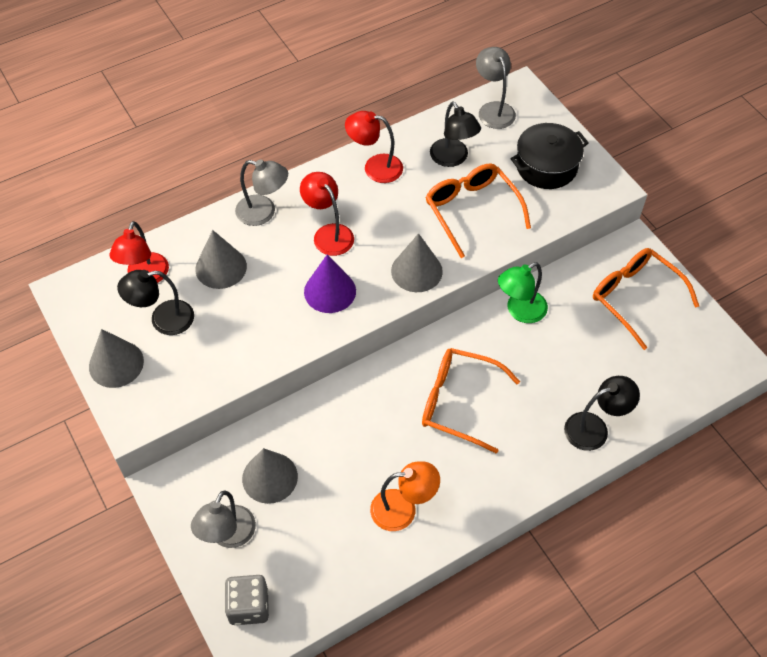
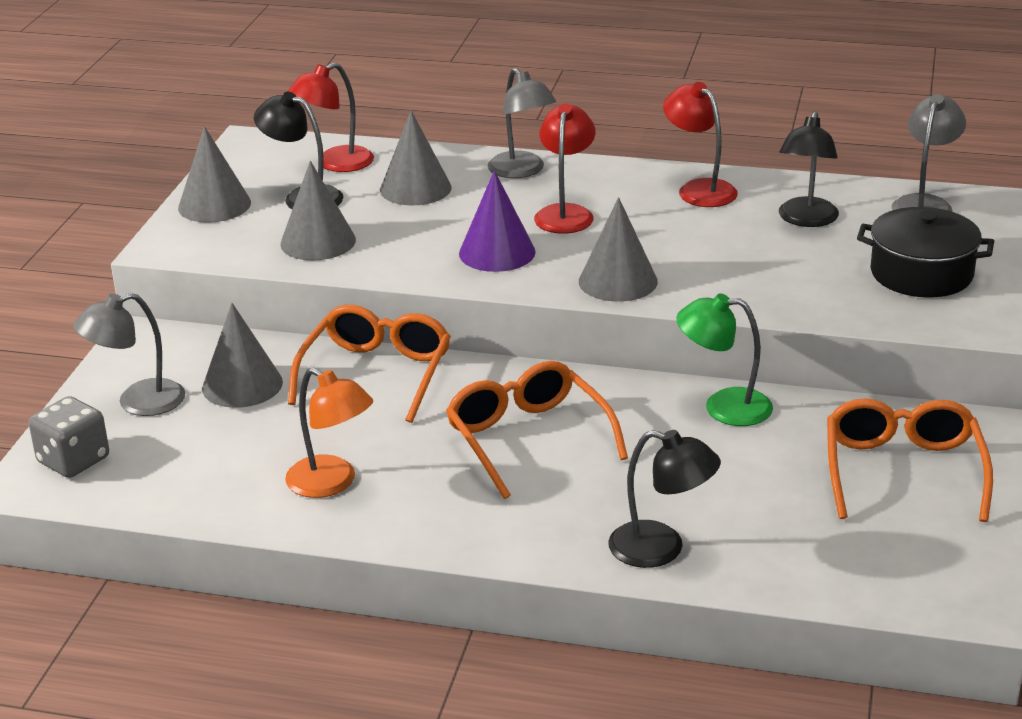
camera: 45 degrees right, 25 degrees down
orange glasses [425,163,531,258] -> orange glasses moved to [288,305,451,423]
none -> grey cone [280,161,356,260]

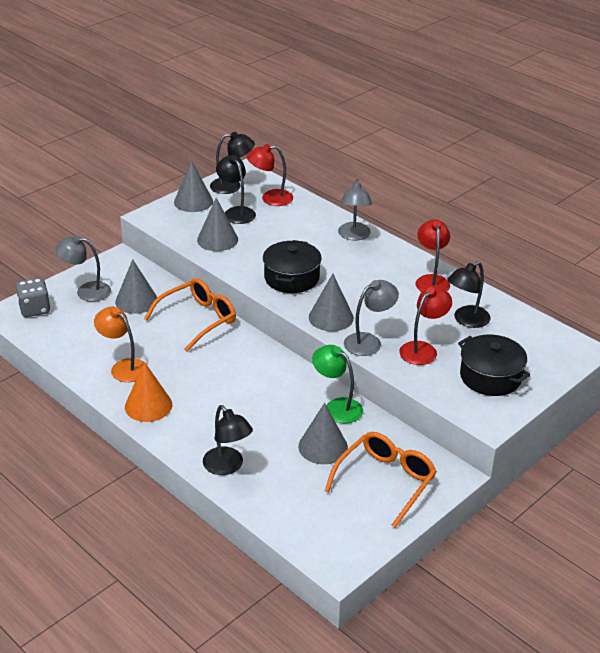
camera: 30 degrees right, 5 degrees up
orange lamp [285,367,373,498] -> orange lamp turned 150 degrees clockwise [94,307,144,382]
grey cone [380,111,452,205] -> grey cone moved to [298,403,348,464]
orange glasses [446,361,628,499] -> none
purple cone [459,170,536,272] -> black pot [263,240,322,293]
red lamp [534,104,595,234] -> red lamp moved to [399,286,452,365]
grey lamp [892,94,966,212] -> grey lamp moved to [344,280,399,356]
none -> orange cone [125,362,172,422]
none -> black lamp [210,132,255,194]

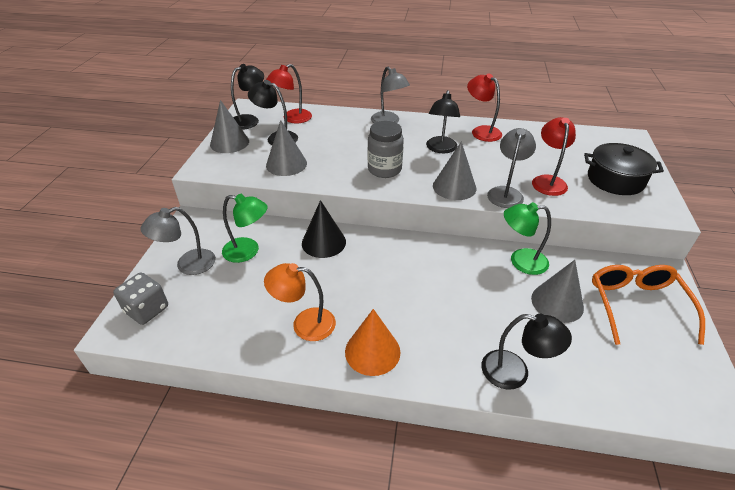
camera: 35 degrees left, 5 degrees up
grey cone [115,259,157,314] -> green lamp [222,194,268,263]
orange glasses [144,278,236,352] -> black cone [302,200,346,258]
black pot [263,240,322,293] -> grey jar [368,121,404,178]
black lamp [447,261,491,328] -> black lamp moved to [426,90,460,153]

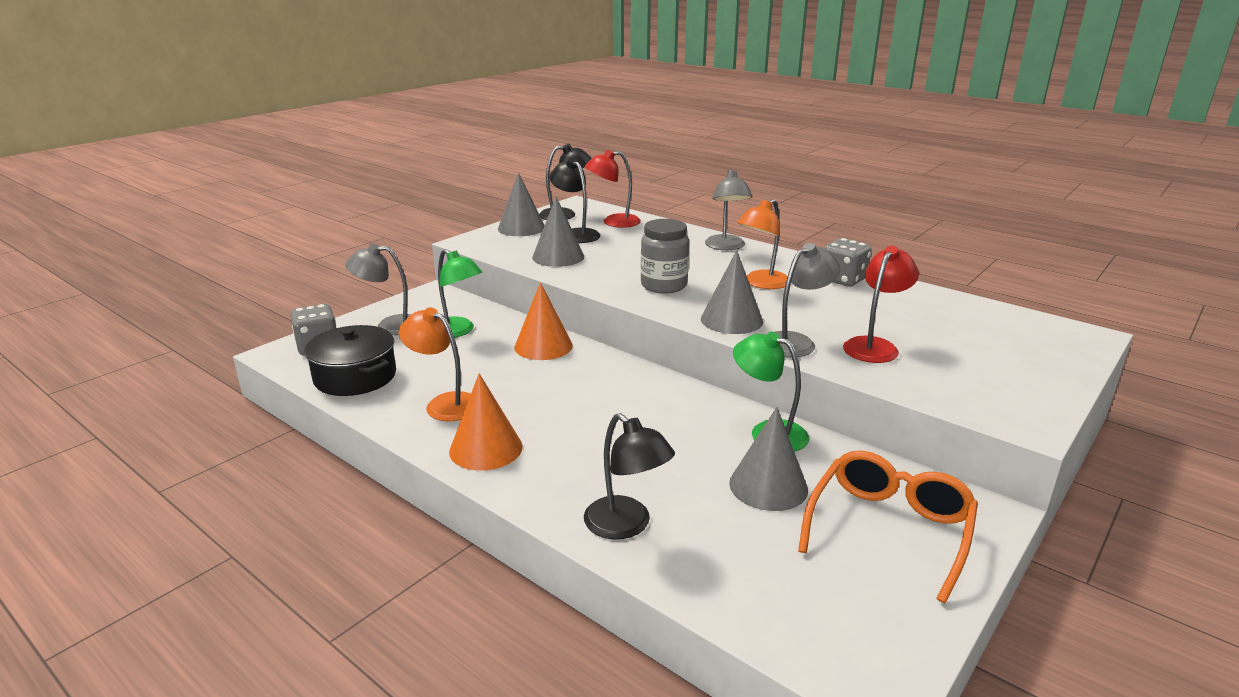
camera: 30 degrees right, 15 degrees down
black cone [302,200,346,258] -> orange cone [514,282,573,360]
black lamp [426,90,460,153] -> orange lamp [737,199,787,289]
red lamp [467,73,502,142] -> grey dice [824,238,872,287]
black pot [584,143,664,195] -> black pot moved to [304,325,396,396]

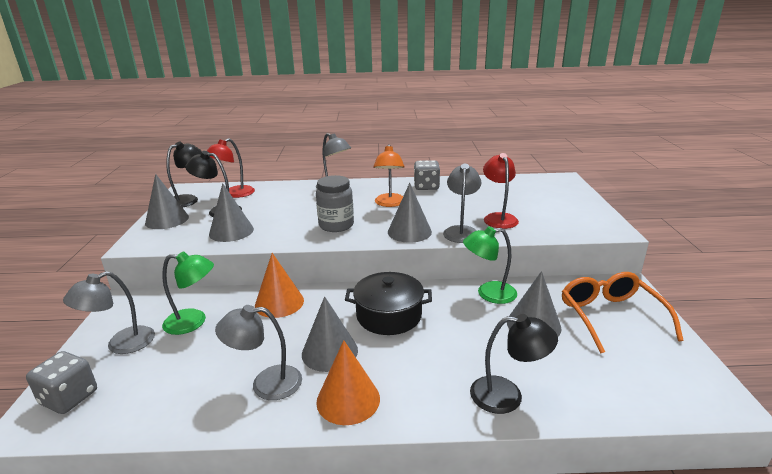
camera: 40 degrees left, 0 degrees up
black pot [304,325,396,396] -> black pot moved to [345,272,432,335]
orange lamp [399,307,471,421] -> grey lamp [215,305,302,400]
none -> grey cone [302,296,358,372]

